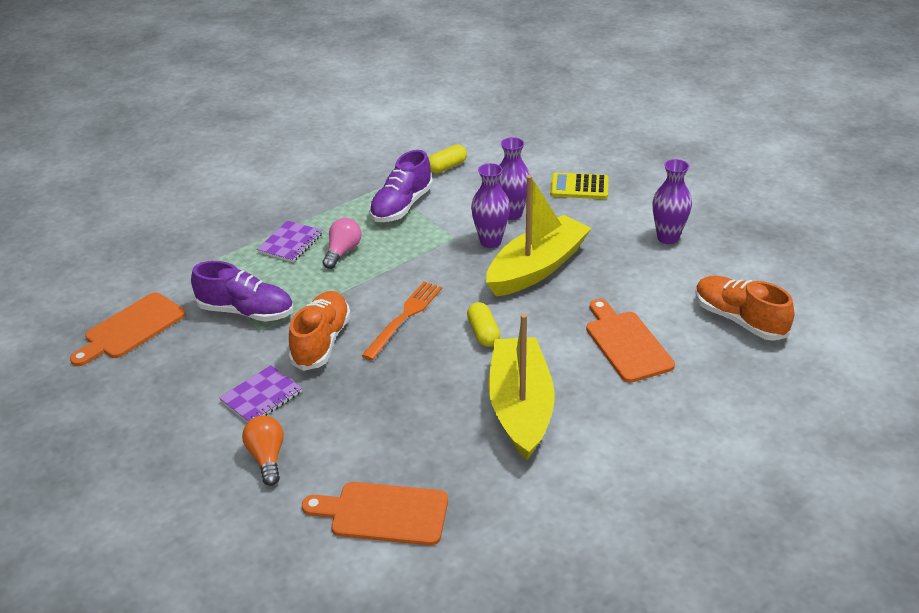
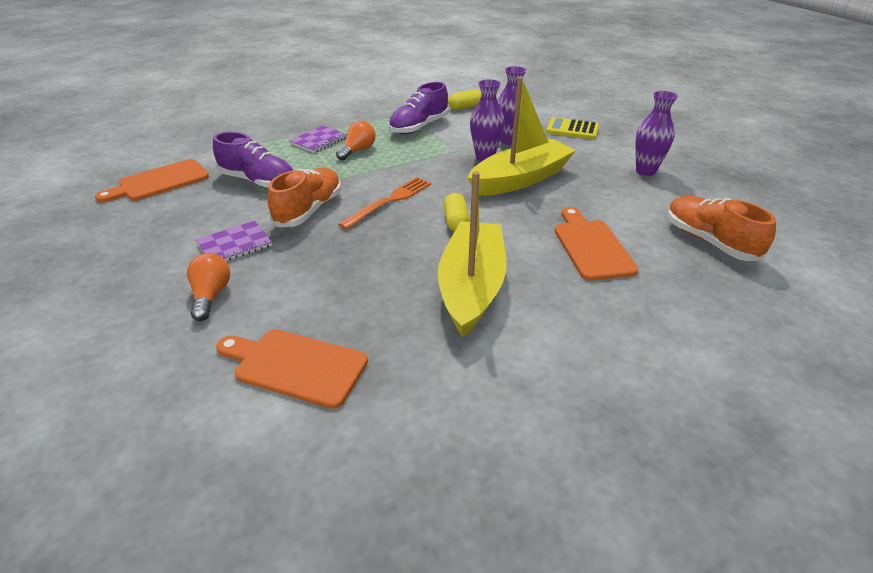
camera: 10 degrees right, 0 degrees up
pink light bulb [323,218,362,269] -> orange light bulb [336,121,375,160]

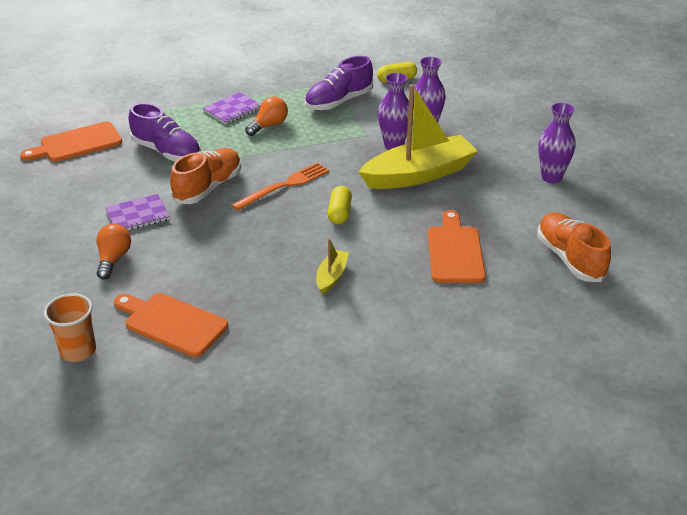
camera: 10 degrees right, 0 degrees up
yellow boat [438,171,507,337] -> yellow boat [316,238,349,294], size x0.45
yellow calculator [546,117,599,139] -> none
none -> orange cup [44,293,96,362]

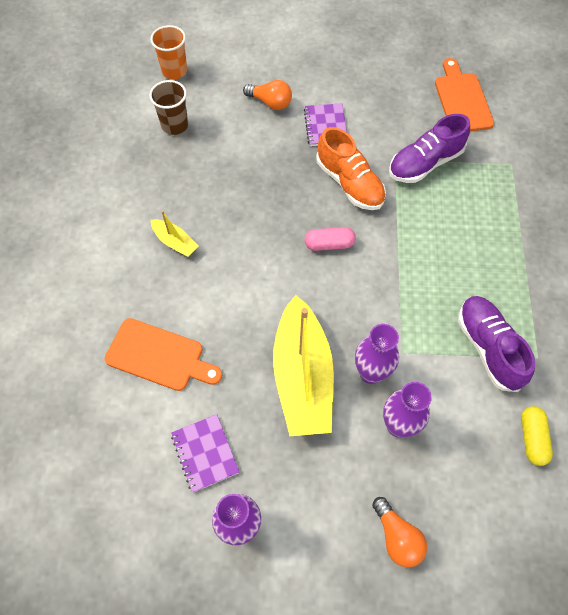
camera: 110 degrees right, 25 degrees up
orange cutting board [114,293,228,357] -> brown cup [149,80,188,135]
purple notebook [203,92,261,125] -> purple notebook moved to [171,414,239,492]
orange fork [231,162,330,211] -> pink capsule [305,227,356,251]
orange light bulb [245,97,288,136] -> orange light bulb moved to [372,497,427,568]
yellow capsule [328,186,352,224] -> none
orange shoe [537,212,611,282] -> none

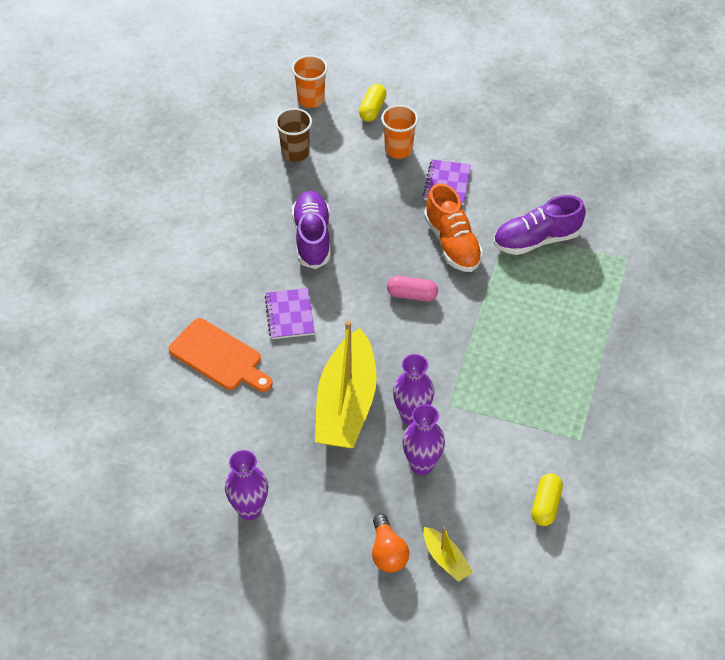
camera: 15 degrees right, 10 degrees down
yellow boat [151,210,198,257] -> yellow boat moved to [424,527,473,582]
purple notebook [171,414,239,492] -> purple notebook moved to [264,288,315,339]
orange light bulb [243,80,292,110] -> orange cup [381,105,418,159]
orange cutting board [435,58,494,131] -> none
purple shoe [458,296,535,392] -> purple shoe moved to [292,191,331,269]
none -> yellow capsule [359,84,387,122]

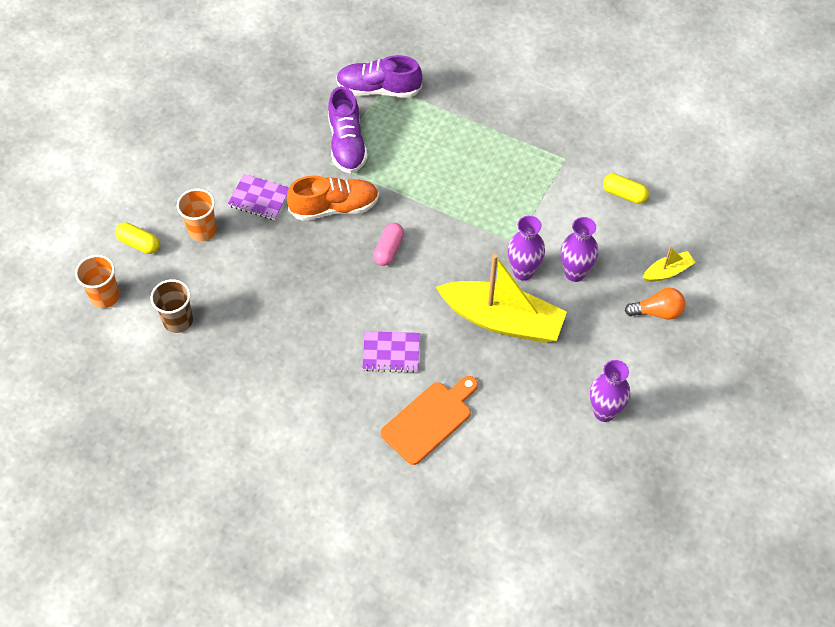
camera: 80 degrees left, 5 degrees up
purple shoe [292,191,331,269] -> purple shoe moved to [336,55,422,98]

